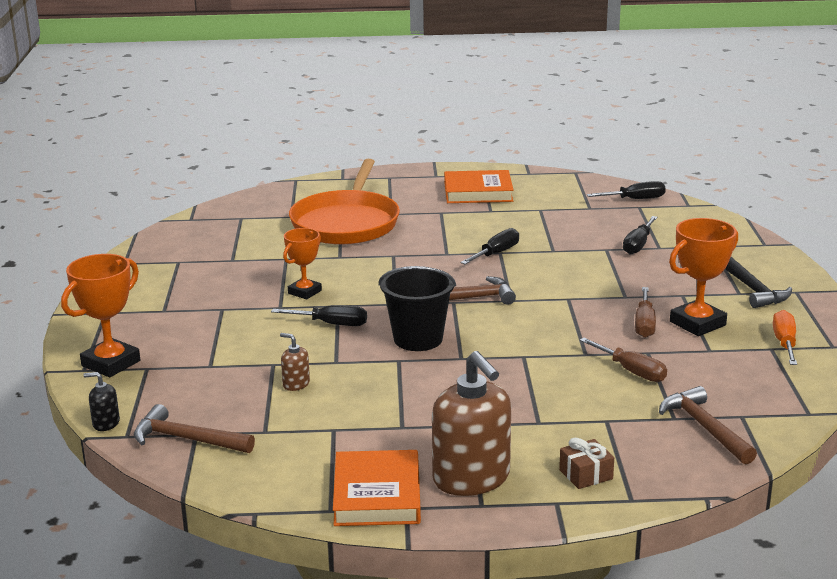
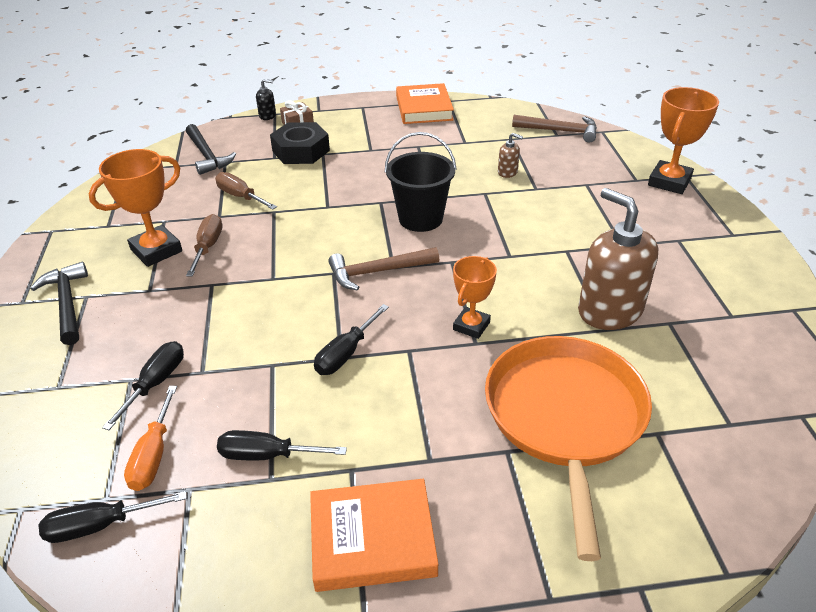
camera: 175 degrees right, 15 degrees up
black soap dispenser [83,372,120,431] -> black soap dispenser moved to [256,79,276,120]
black screwdriver [271,305,367,326] -> black screwdriver moved to [217,430,347,460]
orange trophy [283,228,322,299] -> orange trophy moved to [453,256,497,339]
brown soap dispenser [432,351,511,496] -> brown soap dispenser moved to [578,188,658,330]
brown hammer [659,386,757,464] -> black hammer [186,124,236,175]
orange screwdriver [773,310,797,365] -> orange screwdriver moved to [124,386,177,491]
none -> black nut [270,122,330,164]

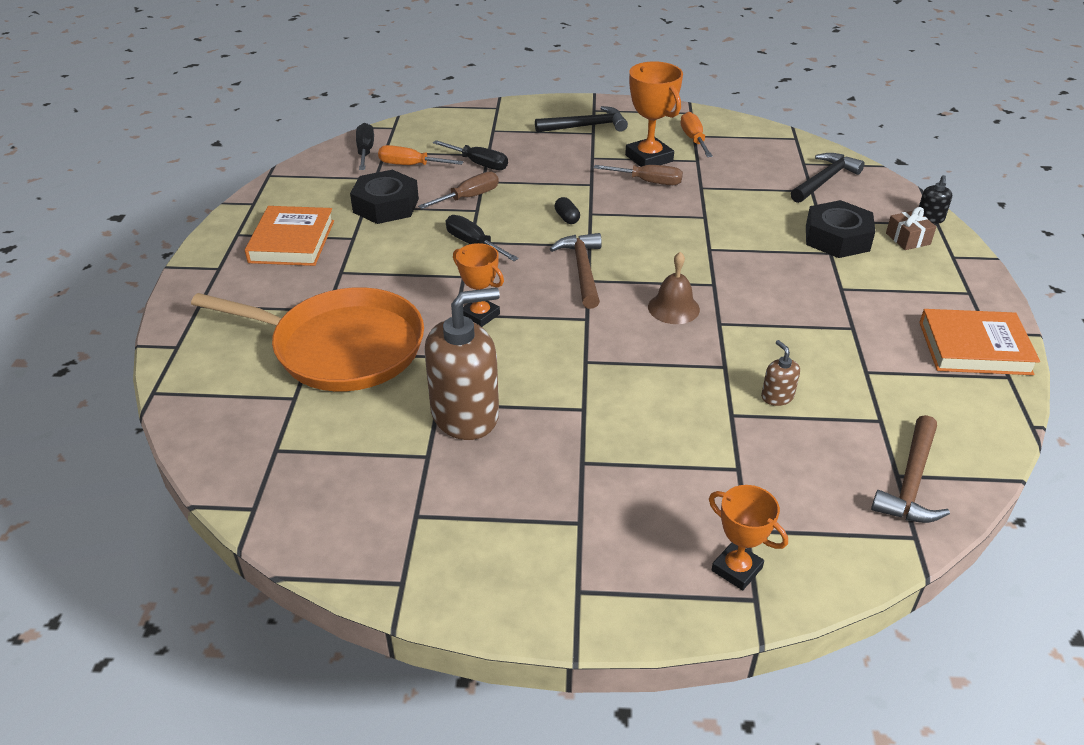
camera: 100 degrees right, 0 degrees up
black hammer [186,124,236,175] -> black hammer turned 150 degrees clockwise [791,153,865,203]
brown screwdriver [215,172,277,210] -> brown screwdriver moved to [418,172,499,209]
black screwdriver [217,430,347,460] -> black nut [350,170,419,224]
black bucket [385,132,457,232] -> brown bell [648,252,700,324]
brown soap dispenser [498,133,523,178] -> brown soap dispenser turned 120 degrees clockwise [761,340,800,406]
orange trophy [648,87,719,194] -> orange trophy [709,485,788,590], size x0.65
none -> black capsule [554,197,580,224]
none -> orange screwdriver [680,112,713,157]

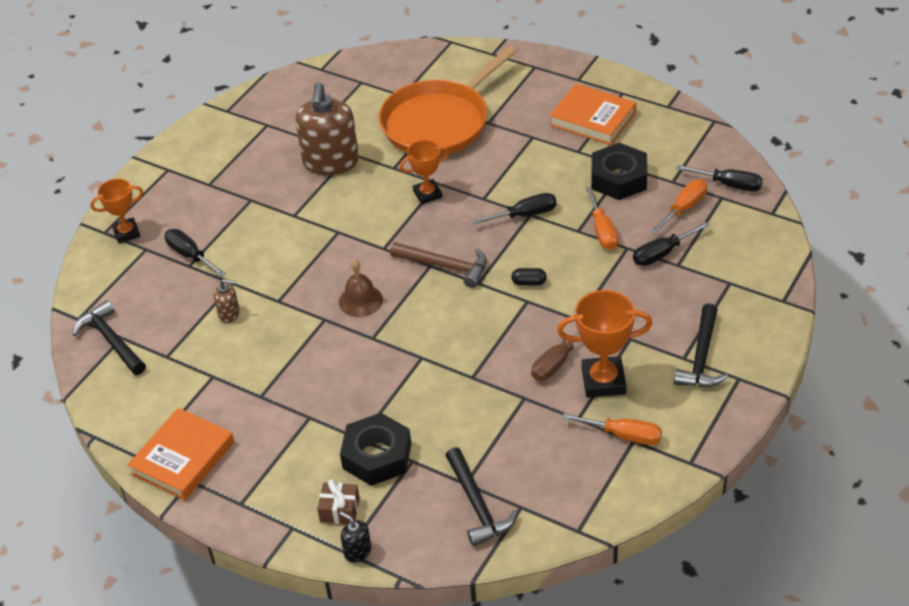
camera: 120 degrees right, 5 degrees up
brown screwdriver [418,172,499,209] -> orange screwdriver [586,187,618,250]
brown hammer [871,415,950,523] -> black hammer [73,300,146,375]
none -> black screwdriver [165,229,226,277]

